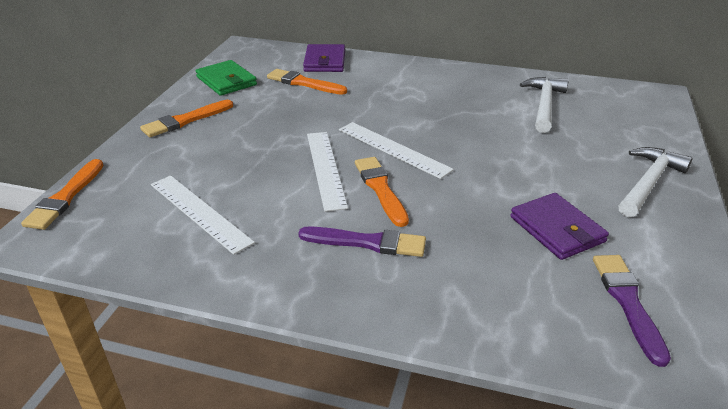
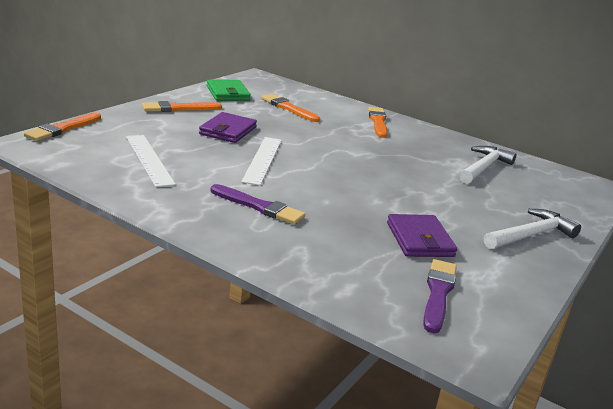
camera: 15 degrees right, 10 degrees down
purple wallet [303,44,345,72] -> purple wallet moved to [199,112,257,143]
white ruler [339,122,454,179] -> none
orange brush [355,157,409,227] -> orange brush moved to [368,107,388,138]

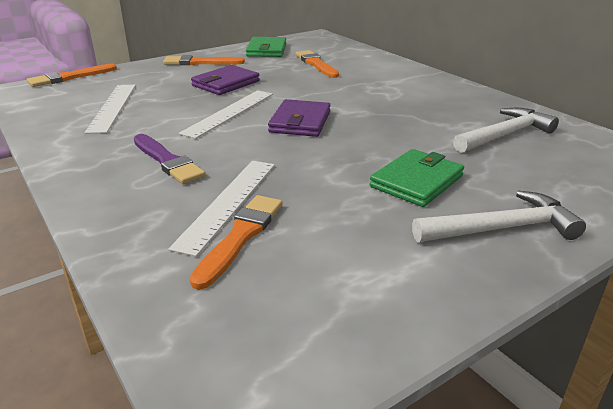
camera: 25 degrees right, 5 degrees up
orange brush [368,107,388,138] -> orange brush moved to [190,195,282,290]
purple wallet [387,214,457,257] -> purple wallet moved to [268,99,331,137]
purple brush [423,259,457,333] -> none
none -> white ruler [168,161,275,257]
none -> green wallet [369,149,464,207]

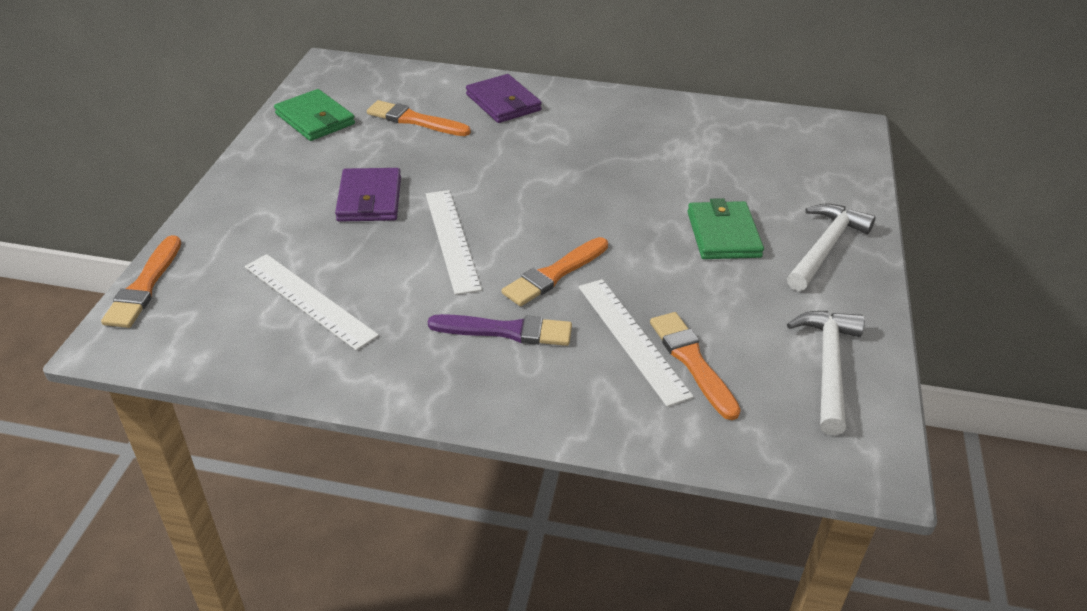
camera: 45 degrees left, 10 degrees up
orange brush [163,55,245,65] -> orange brush moved to [502,237,608,306]
purple wallet [268,99,331,137] -> purple wallet moved to [466,74,542,123]
white hammer [453,108,559,153] -> white hammer moved to [787,311,865,436]

